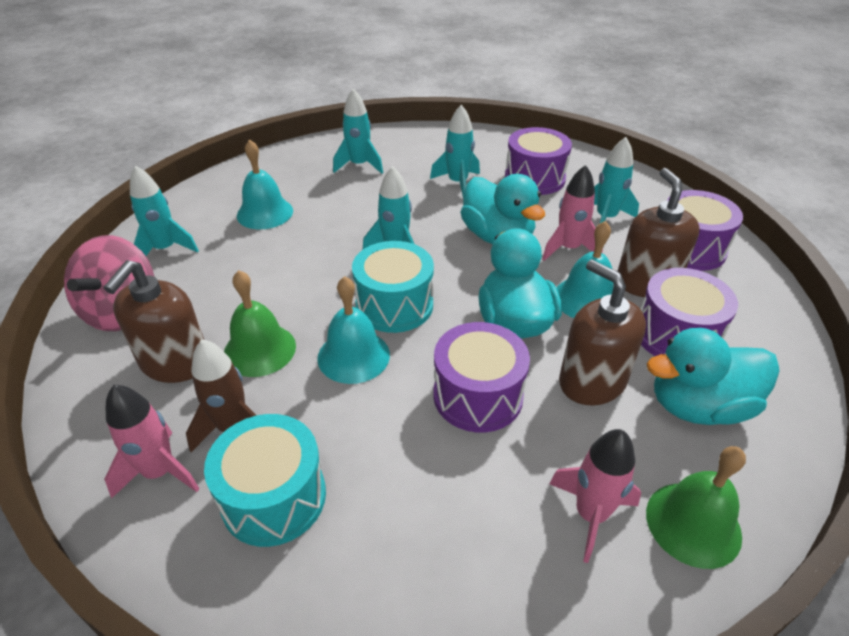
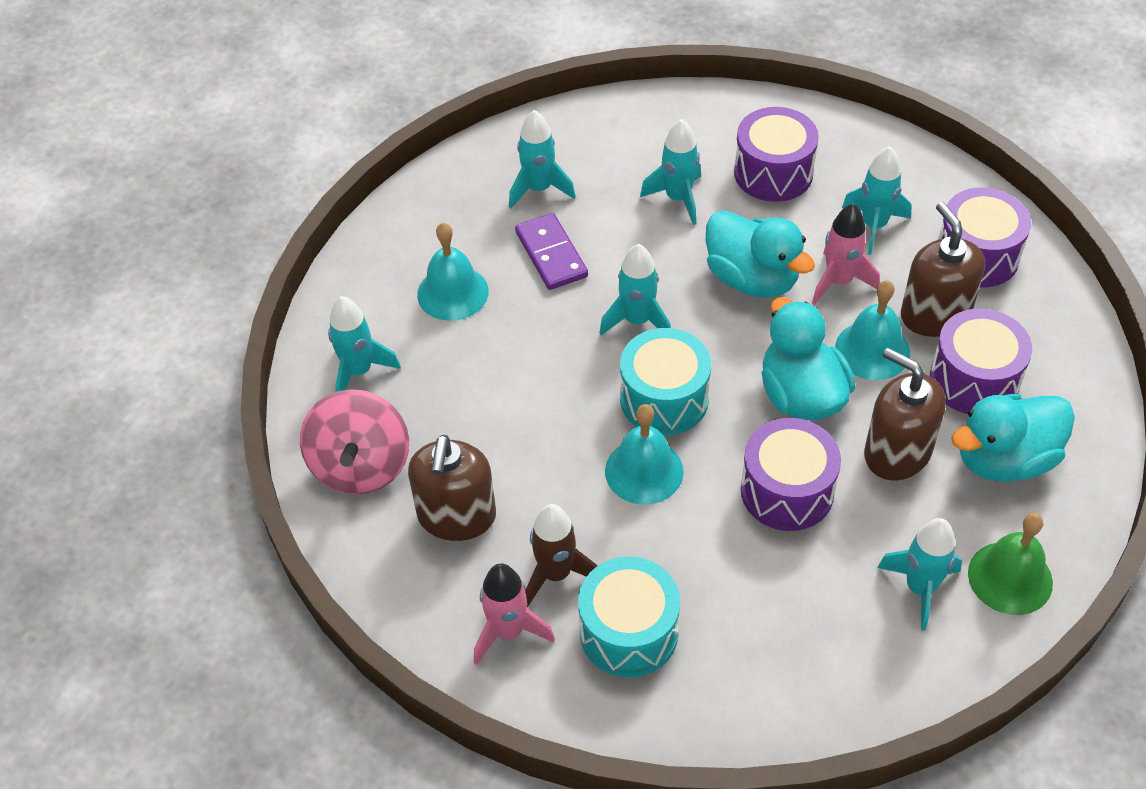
camera: 10 degrees left, 10 degrees up
green bell [224,270,296,377] -> none
pink rocket [549,429,641,563] -> turquoise rocket [877,518,962,631]
none -> purple domino [515,213,588,290]

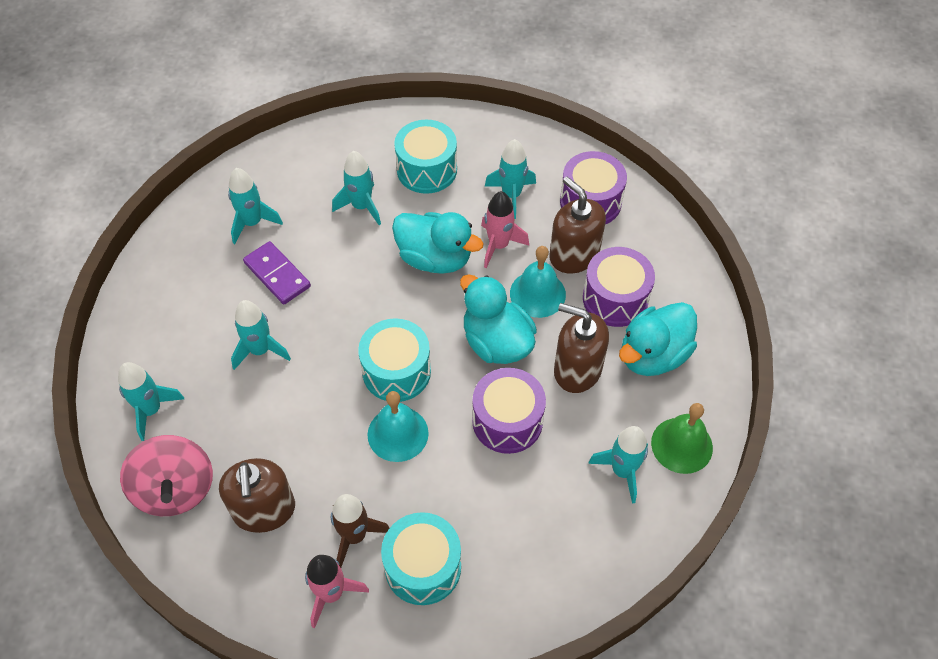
camera: 20 degrees left, 5 degrees up
turquoise bell [417,223,489,321] -> none
turquoise rocket [599,244,671,335] -> turquoise rocket moved to [231,300,291,370]
purple drum [734,107,819,202] -> turquoise drum [394,120,457,194]

